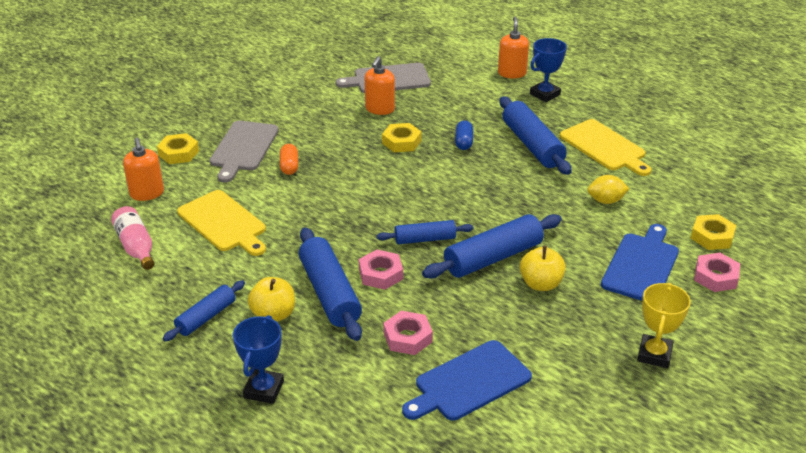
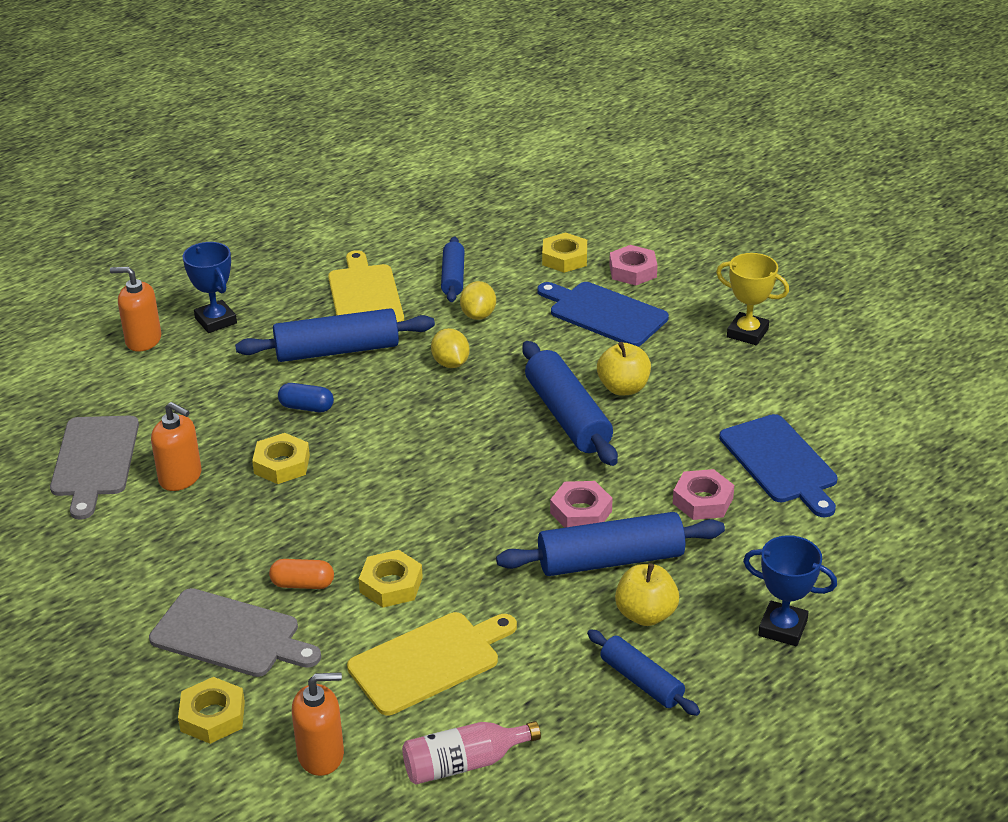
camera: 80 degrees left, 0 degrees up
blue rolling pin [377,220,474,244] -> blue rolling pin moved to [441,236,465,302]
yellow cutting board [560,119,651,176] -> yellow cutting board turned 75 degrees counterclockwise [328,250,404,322]
none -> yellow nut [359,550,423,608]
none -> yellow lemon [431,328,469,368]

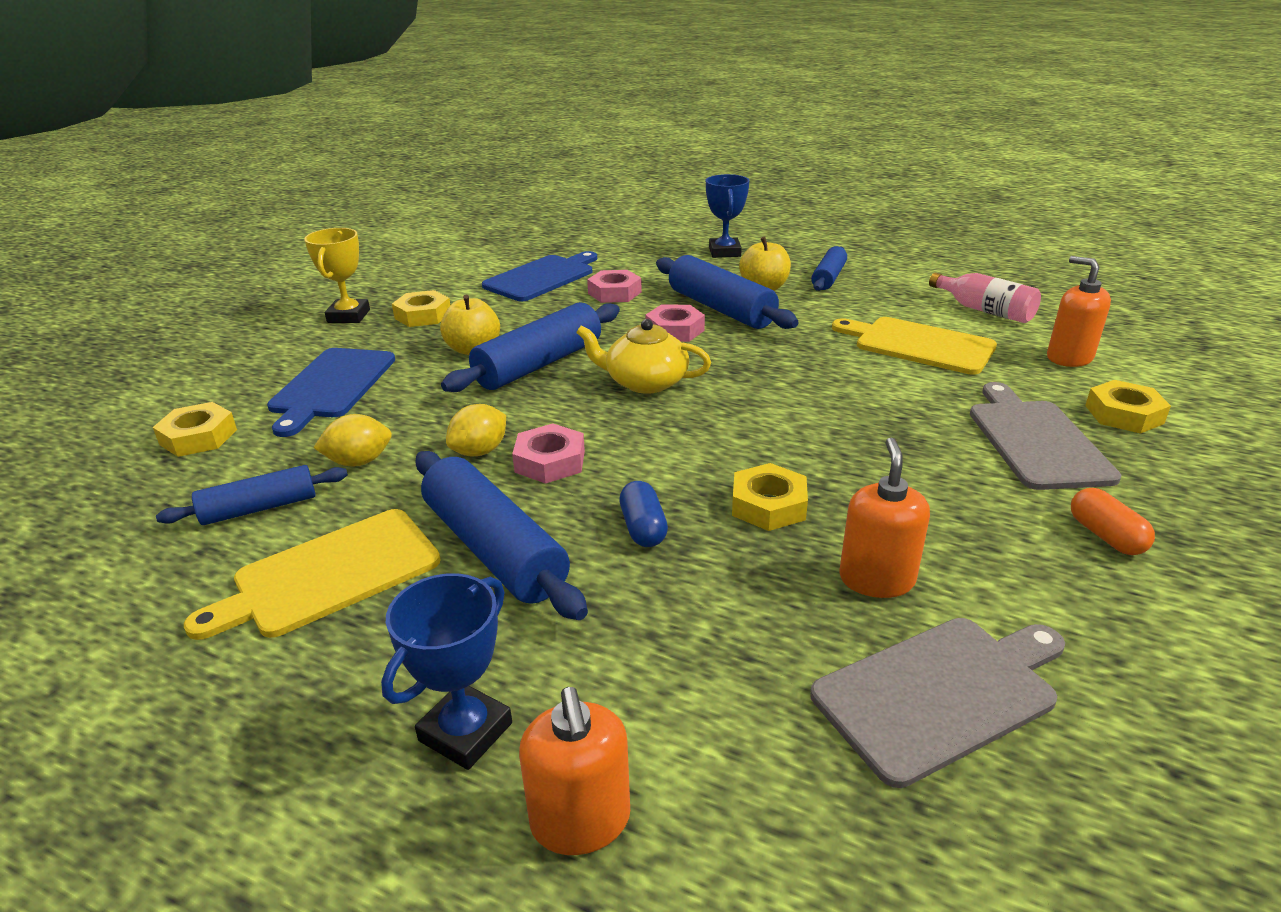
camera: 115 degrees left, 5 degrees down
orange capsule [269,559,334,589] -> orange capsule moved to [1071,488,1155,555]
yellow nut [359,550,423,608] -> yellow nut moved to [392,290,450,327]
pink nut [609,245,658,285] -> pink nut moved to [512,423,585,484]
none -> yellow teapot [576,319,711,394]

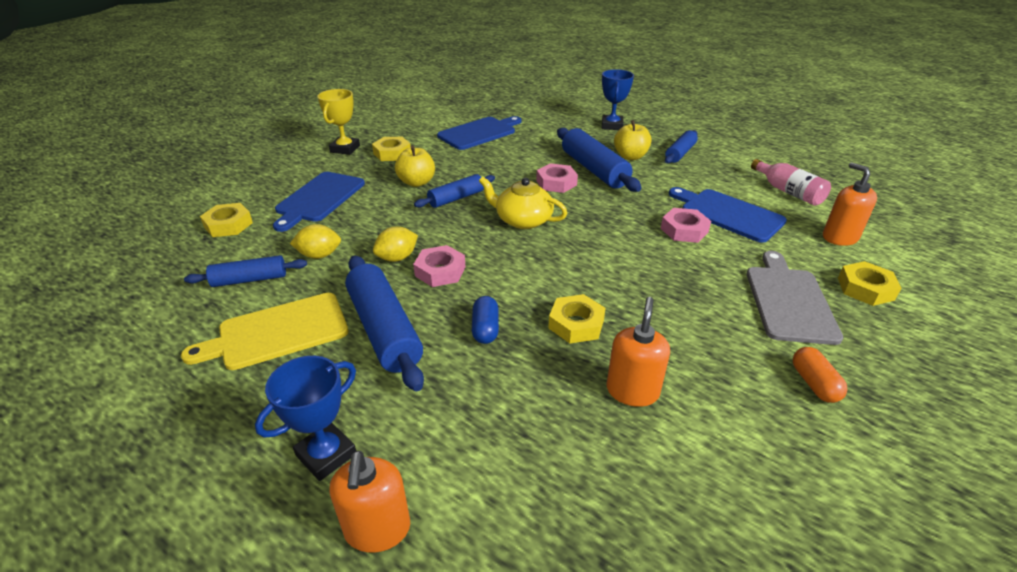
camera: 10 degrees right, 5 degrees up
blue rolling pin [441,302,620,392] -> blue rolling pin [414,174,495,208], size x0.60
pink nut [587,270,642,303] -> pink nut moved to [660,208,711,243]
grey cutting board [810,618,1065,788] -> none
yellow cutting board [832,317,997,375] -> blue cutting board [669,187,787,243]

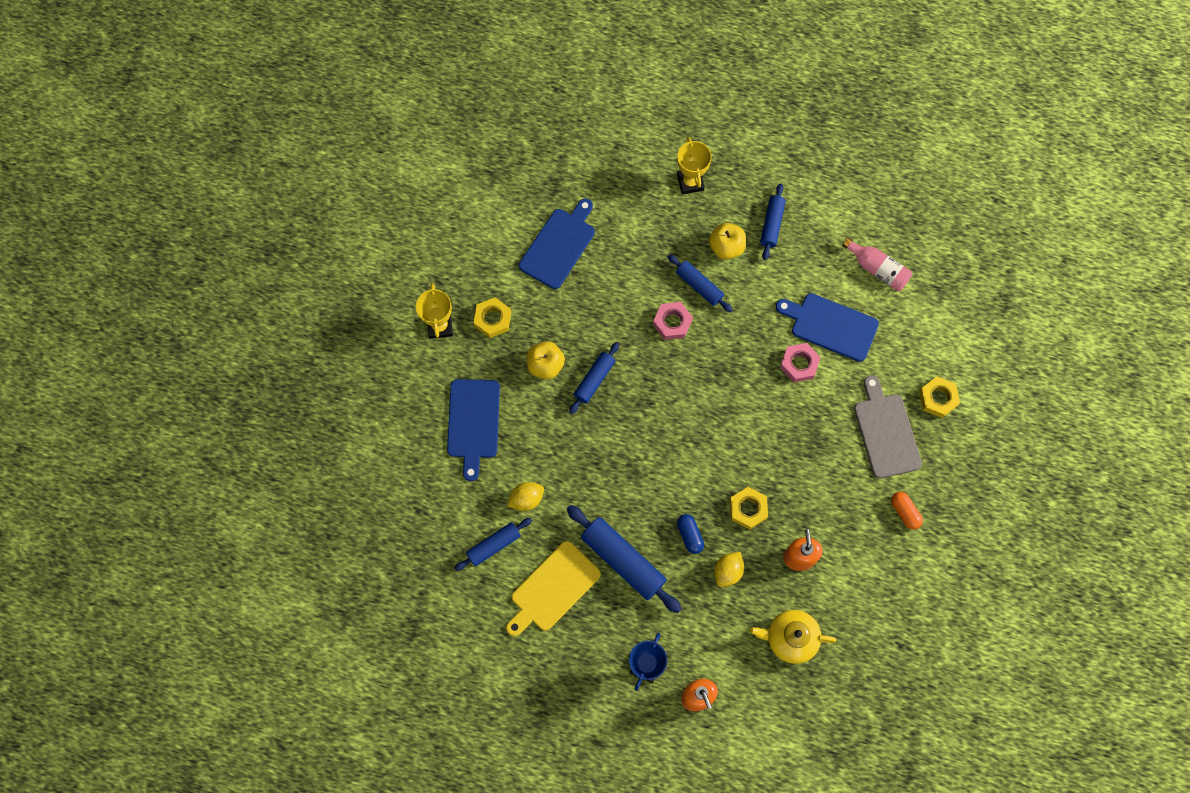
camera: 20 degrees left, 35 degrees up
yellow nut [200,203,253,237] -> none
yellow lemon [373,227,418,262] -> yellow lemon moved to [714,552,744,587]
pink nut [413,245,465,287] -> none
yellow teapot [479,176,567,229] -> yellow teapot moved to [749,610,836,664]
blue rolling pin [557,128,642,192] -> blue rolling pin [668,255,732,312], size x0.60
blue trophy [602,69,634,130] -> yellow trophy [677,137,712,195]
orange soap dispenser [823,162,877,246] -> none

